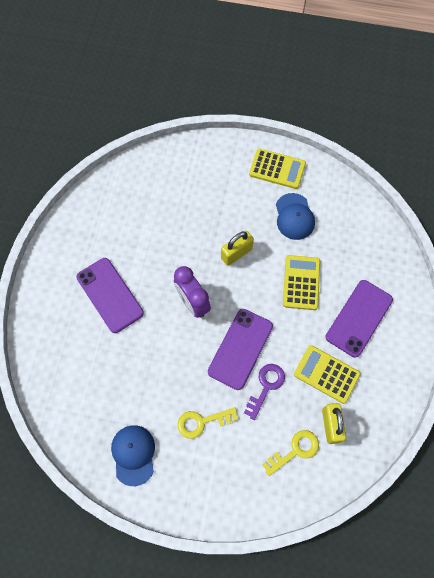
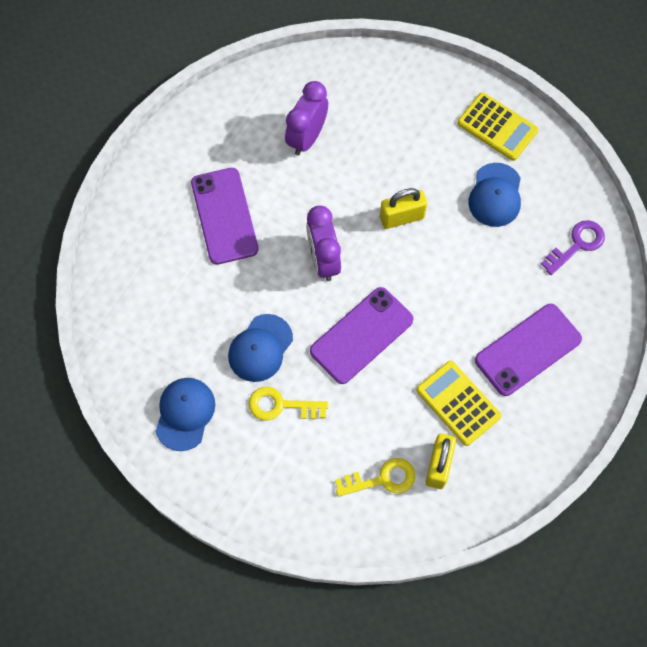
camera: 20 degrees right, 0 degrees up
purple key [244,364,285,420] -> purple key moved to [541,220,605,275]
yellow calculator [283,255,320,310] -> none
none -> blue cap [228,314,293,382]
none -> purple clock [285,81,328,156]

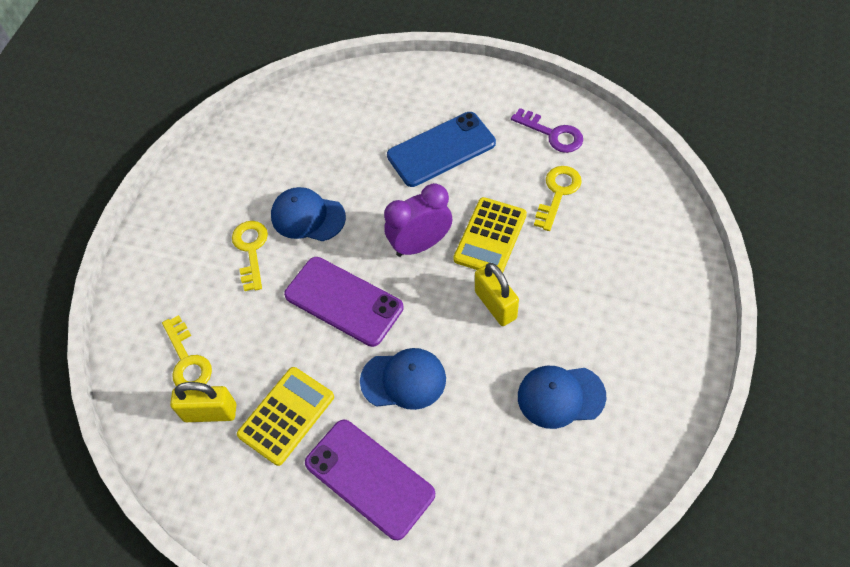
camera: 80 degrees right, 10 degrees down
blue cap [155,378,215,451] -> blue cap moved to [360,348,446,410]
purple phone [191,168,259,265] -> blue phone [387,112,496,187]
purple clock [285,81,328,156] -> yellow key [534,166,582,231]
yellow calculator [457,92,538,161] -> yellow calculator moved to [453,197,527,273]
purple key [541,220,605,275] -> purple key moved to [511,108,583,153]

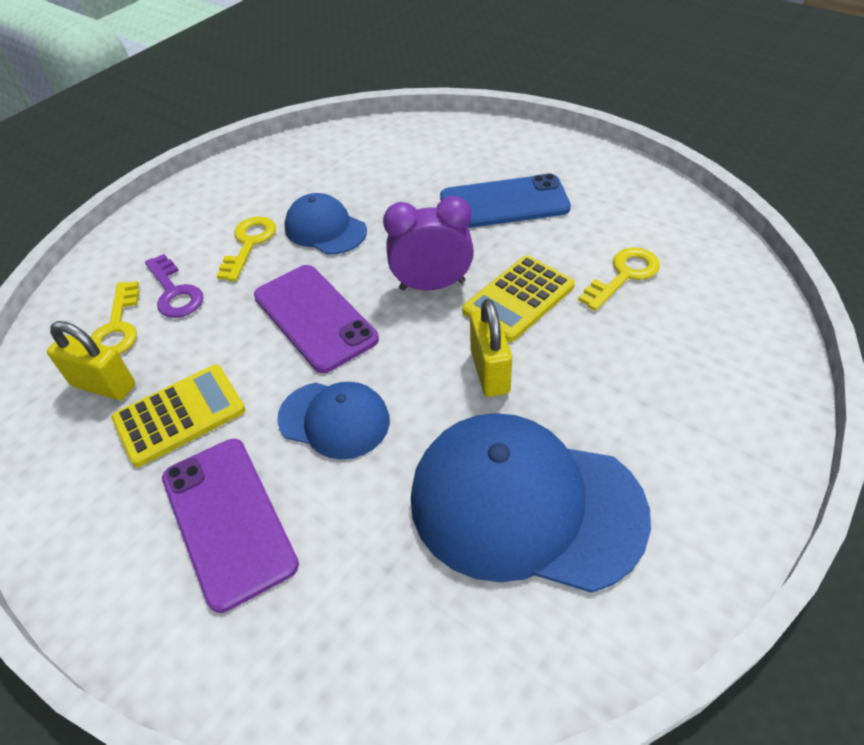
camera: 20 degrees right, 10 degrees down
purple key [511,108,583,153] -> purple key moved to [145,254,203,318]
blue cap [518,366,606,429] -> blue cap [411,413,651,593], size x1.85

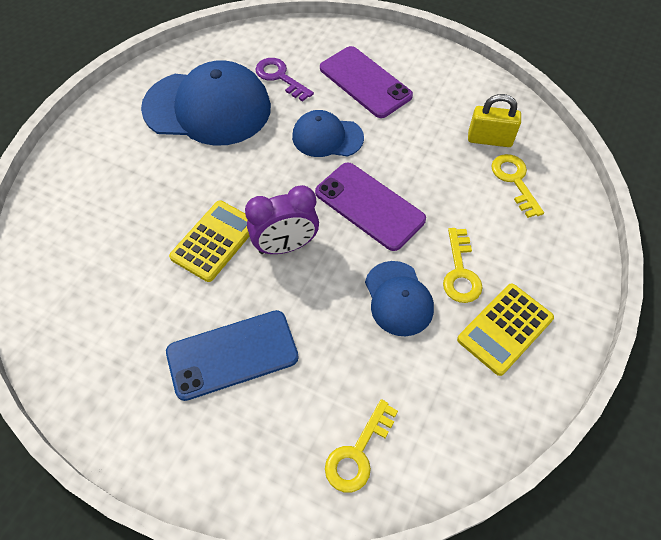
camera: 165 degrees right, 10 degrees up
yellow calculator [111,365,245,467] -> yellow calculator moved to [457,283,554,376]
purple key [145,254,203,318] -> purple key moved to [256,58,314,102]
blue cap [284,193,367,255] -> blue cap turned 45 degrees clockwise [365,261,434,336]
yellow padlock [470,299,512,397] -> none
yellow key [578,247,660,311] -> yellow key moved to [325,399,398,492]

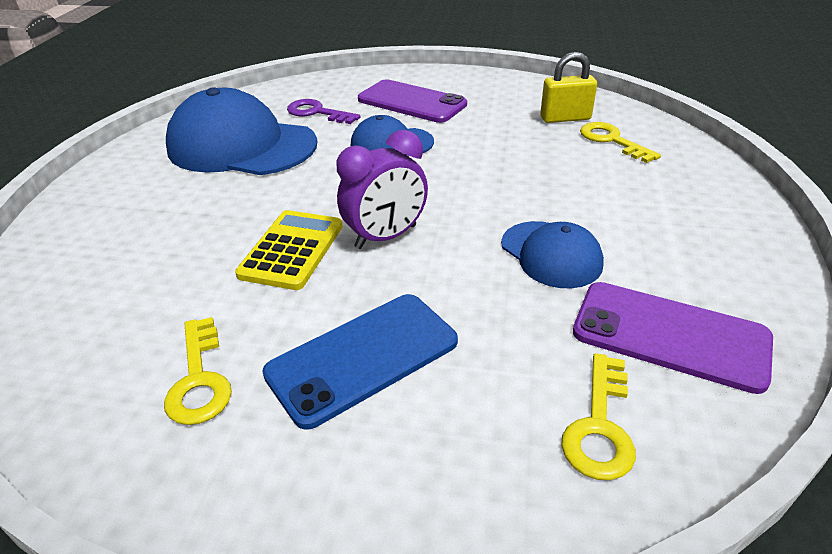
camera: 15 degrees left, 20 degrees down
blue cap [141,60,271,146] -> blue cap turned 150 degrees counterclockwise [166,87,317,175]
purple phone [315,162,426,251] -> purple phone moved to [573,282,773,394]
yellow key [443,228,483,303] -> yellow key moved to [164,317,232,425]
yellow calculator [457,283,554,376] -> none

